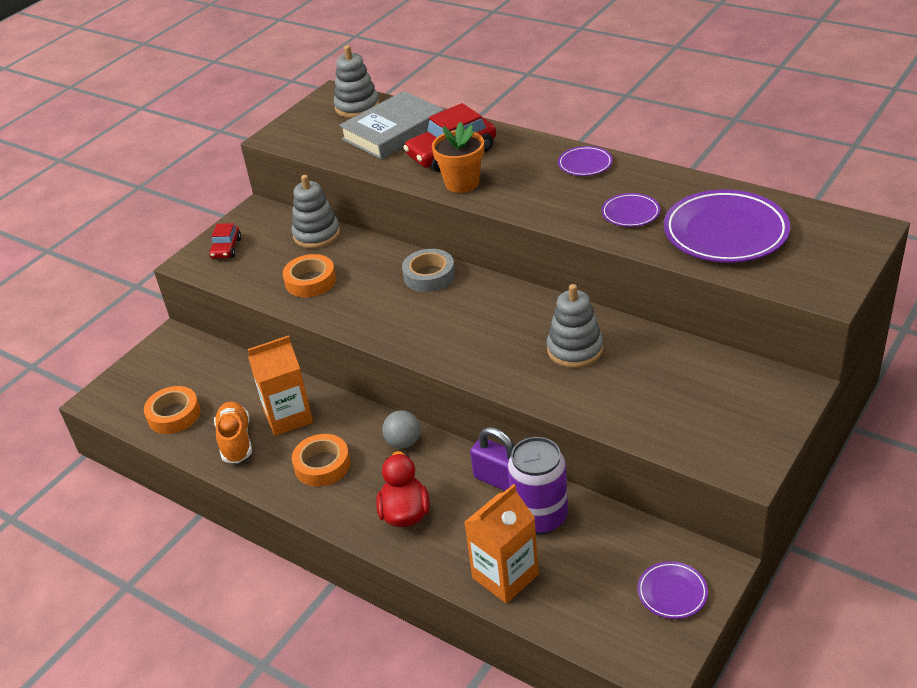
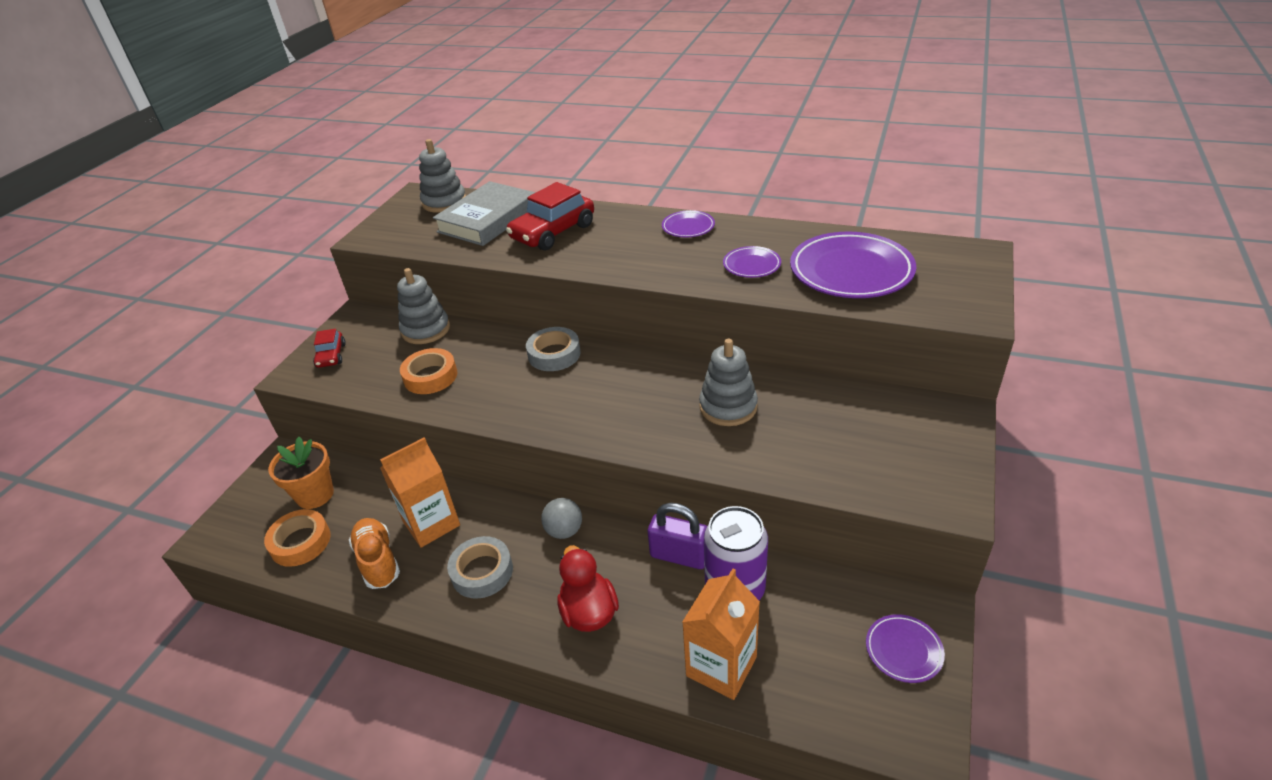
camera: 15 degrees left, 0 degrees up
orange tape [292,434,351,487] -> grey tape [447,536,513,599]
orange flower pot [432,122,484,193] -> orange flower pot moved to [268,437,334,509]

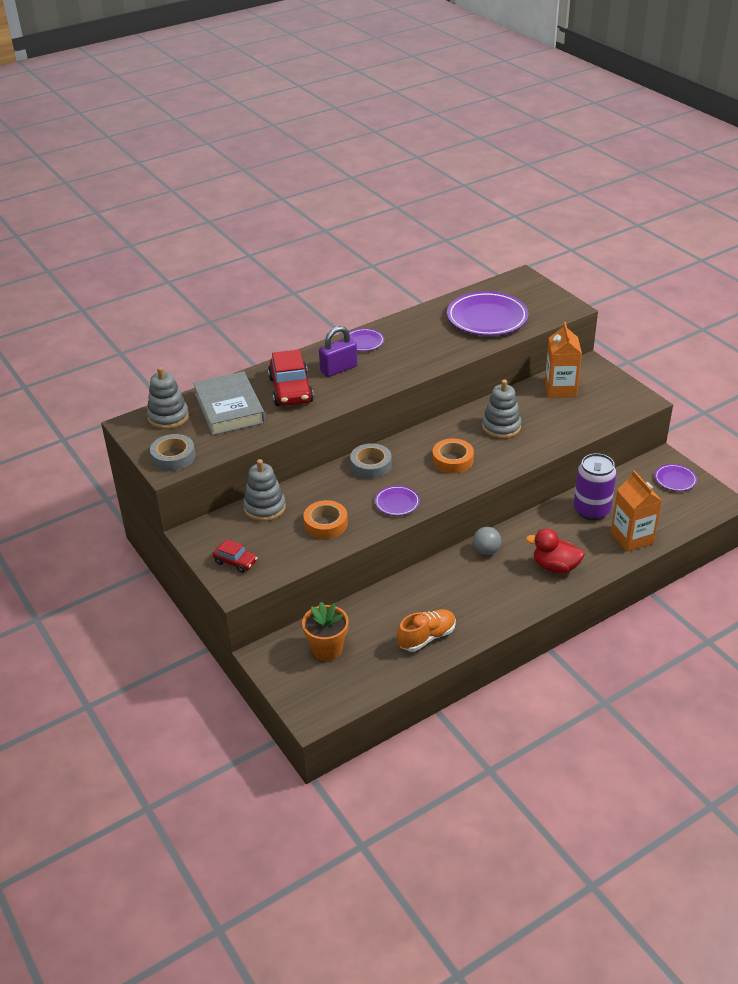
camera: 55 degrees left, 0 degrees up
orange tape [264,509,330,567] -> orange tape moved to [432,438,474,473]
orange shoe [349,518,400,589] -> orange shoe turned 135 degrees clockwise [397,609,456,651]
orange carton [380,437,460,548] -> orange carton moved to [545,322,582,398]
grey tape [447,536,513,599] -> grey tape moved to [150,434,195,471]
purple padlock [648,503,707,569] -> purple padlock moved to [319,326,357,377]
purple plate [723,246,781,278] -> purple plate moved to [375,485,420,516]

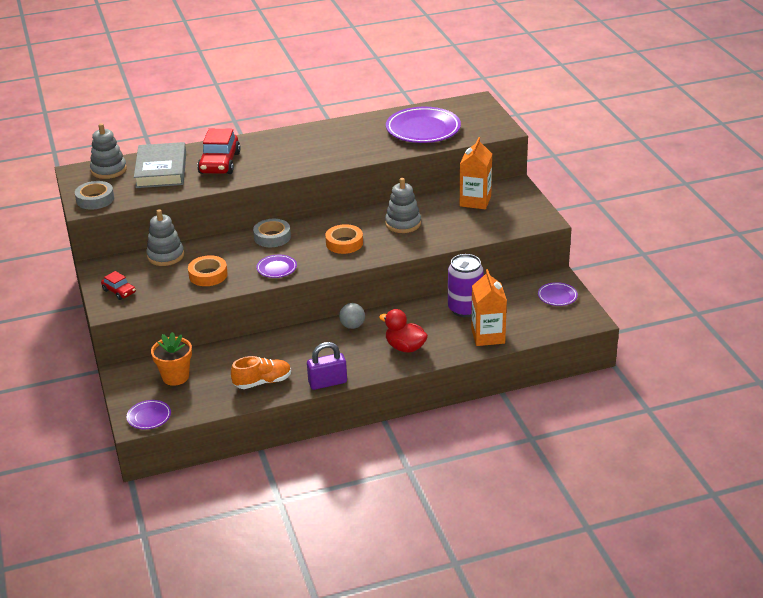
camera: 15 degrees right, 5 degrees down
purple padlock [319,326,357,377] -> purple padlock moved to [307,342,347,390]
purple plate [349,328,384,351] -> purple plate moved to [126,400,171,429]

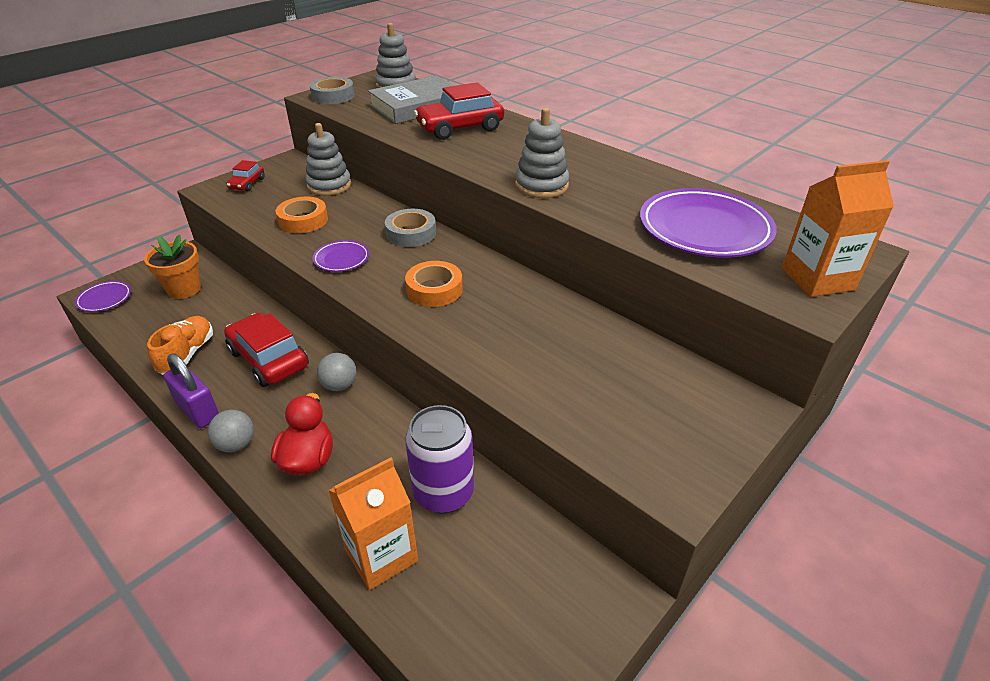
camera: 60 degrees right, 5 degrees up
orange shoe [231,356,291,389] -> orange shoe turned 120 degrees counterclockwise [147,316,213,375]
grey stacking toy [385,178,421,233] -> grey stacking toy moved to [515,108,569,198]
orange carton [460,137,492,209] -> orange carton moved to [782,160,894,297]
purple plate [538,282,578,306] -> none
none -> grey ball [208,410,254,452]
none -> red car [224,312,309,387]

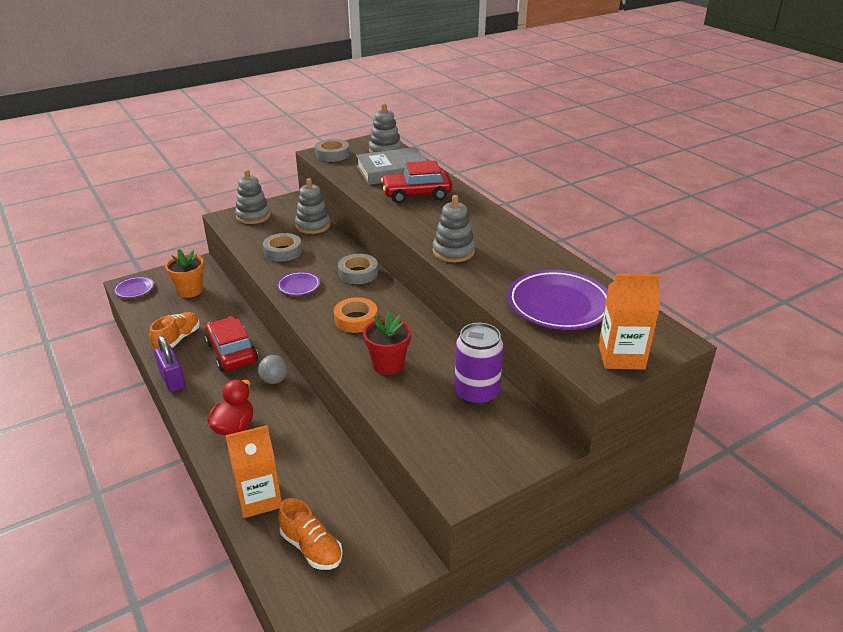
camera: 15 degrees right, 5 degrees down
grey ball [208,410,254,452] -> none
red car [226,160,265,191] -> grey stacking toy [235,170,271,224]
orange tape [276,197,328,233] -> grey tape [263,233,302,262]
purple can [405,405,474,514] -> purple can moved to [454,323,504,406]
none -> orange shoe [278,498,343,570]
none -> red flower pot [363,312,411,375]

